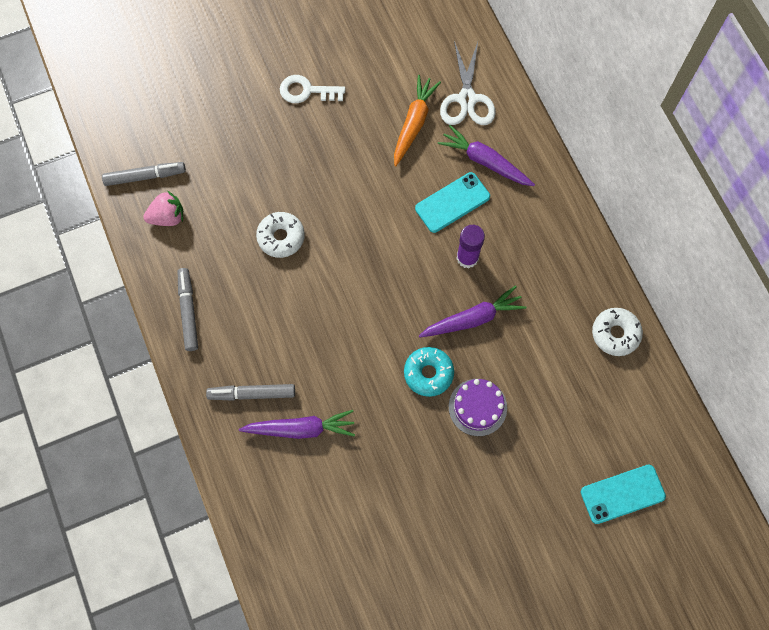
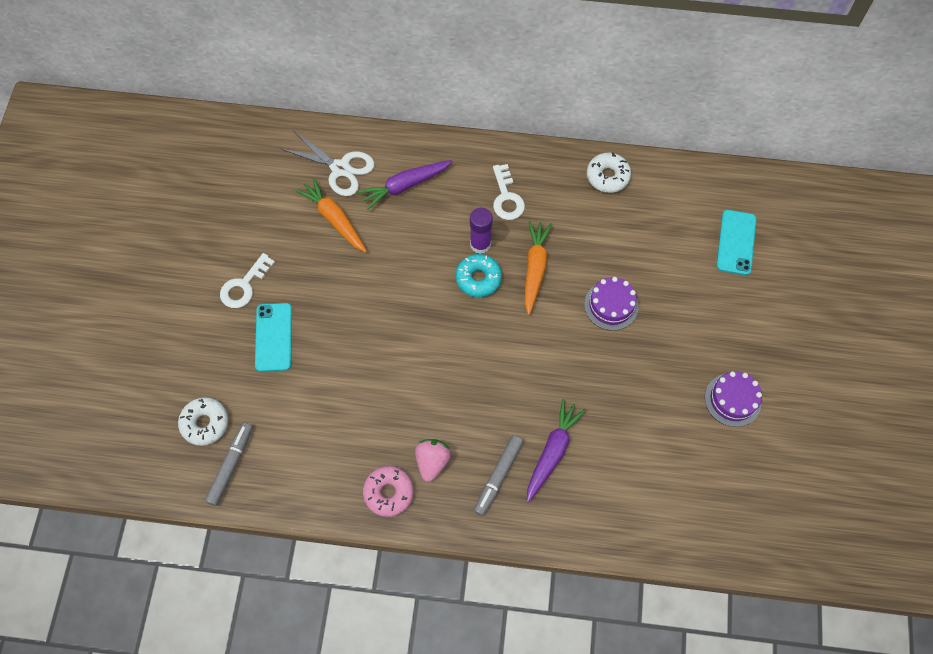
camera: 60 degrees left, 5 degrees down
pink strawberry [143,191,183,226] -> pink strawberry moved to [415,439,451,482]
grey marker [178,268,198,351] -> pink donut [363,466,414,517]
white donut [256,212,305,258] -> white donut moved to [178,397,228,446]
turquoise donut [404,347,454,397] -> turquoise donut moved to [456,254,502,297]
turquoise phone [415,172,490,233] -> turquoise phone moved to [255,303,292,372]
purple carrot [419,286,526,338] -> orange carrot [525,220,552,315]
none -> white key [493,164,525,220]
none -> purple cake [705,371,762,427]

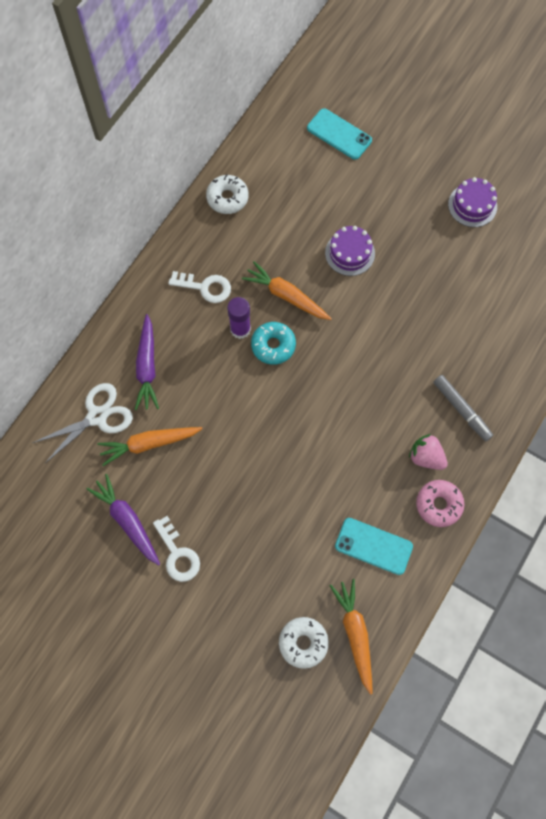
camera: 65 degrees left, 5 degrees up
grey marker [205,422,253,506] -> orange carrot [329,579,373,695]
turquoise phone [255,303,292,372] -> turquoise phone moved to [335,518,413,575]
purple carrot [527,399,586,503] -> purple carrot moved to [87,474,160,565]

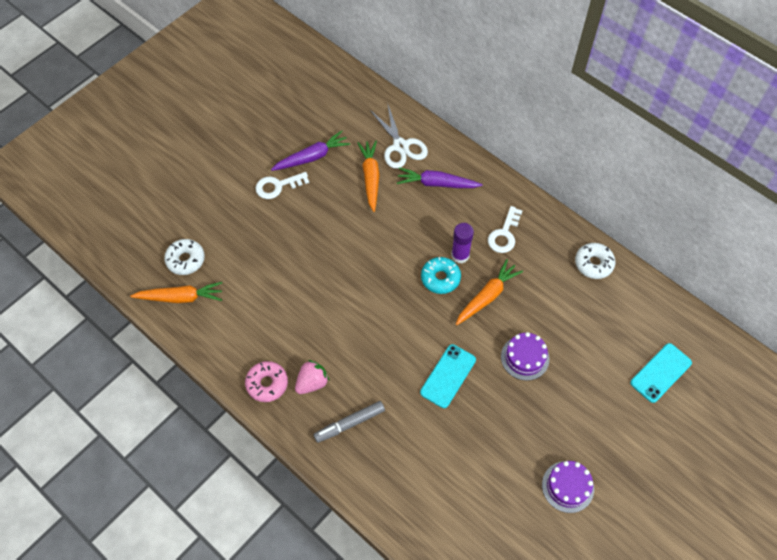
camera: 100 degrees right, 10 degrees down
turquoise phone [335,518,413,575] -> turquoise phone moved to [420,344,476,408]

